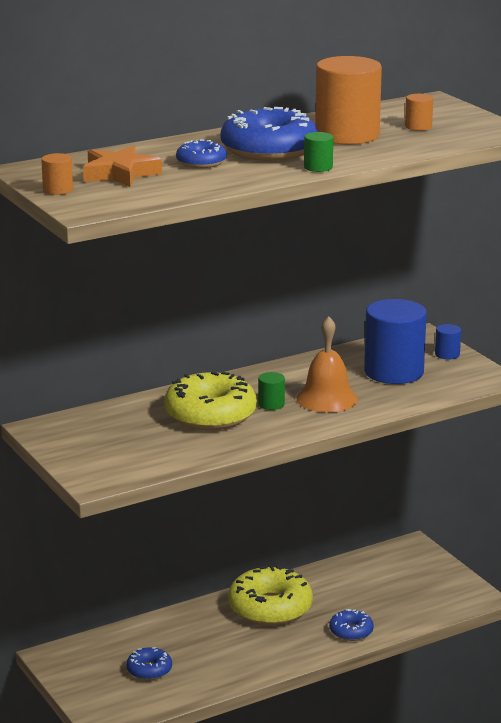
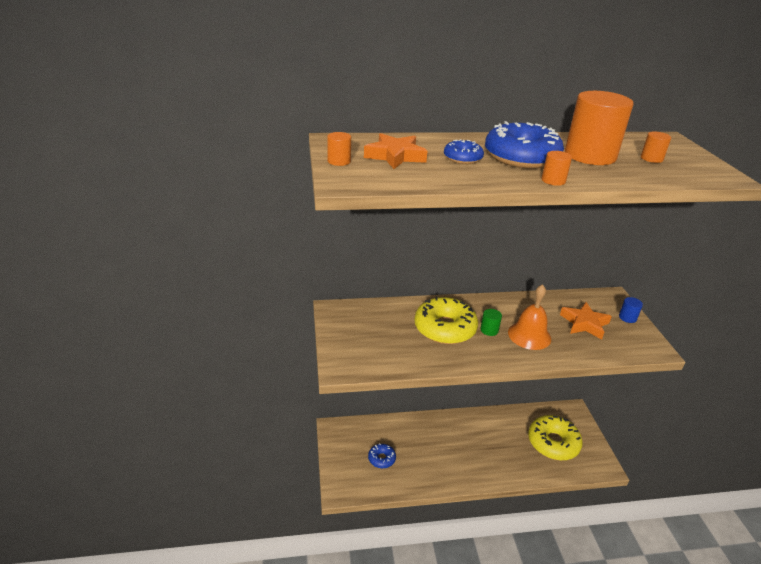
camera: 20 degrees right, 10 degrees up
yellow donut [228,565,313,626] -> yellow donut moved to [528,415,583,461]
green cylinder [304,132,333,172] -> orange cylinder [542,151,572,186]
blue donut [329,609,374,641] -> none
blue cylinder [364,299,427,384] -> orange star [560,302,612,339]

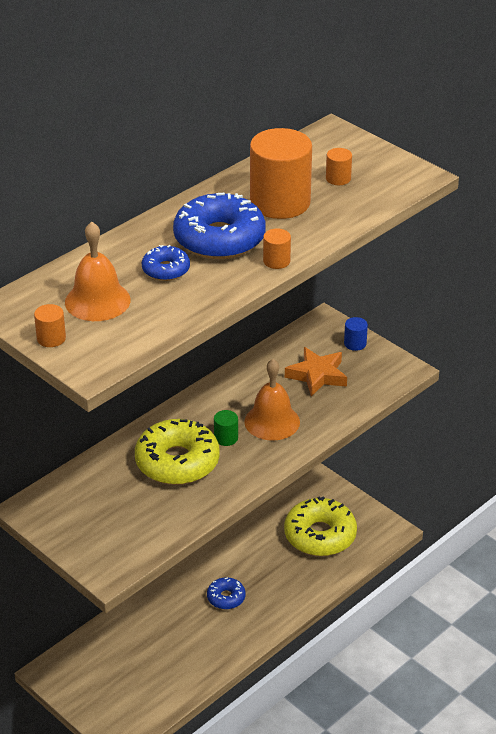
camera: 35 degrees left, 5 degrees up
orange star [364,133,427,169] -> orange bell [65,221,131,321]
blue donut [368,444,396,468] -> blue donut moved to [207,577,245,609]

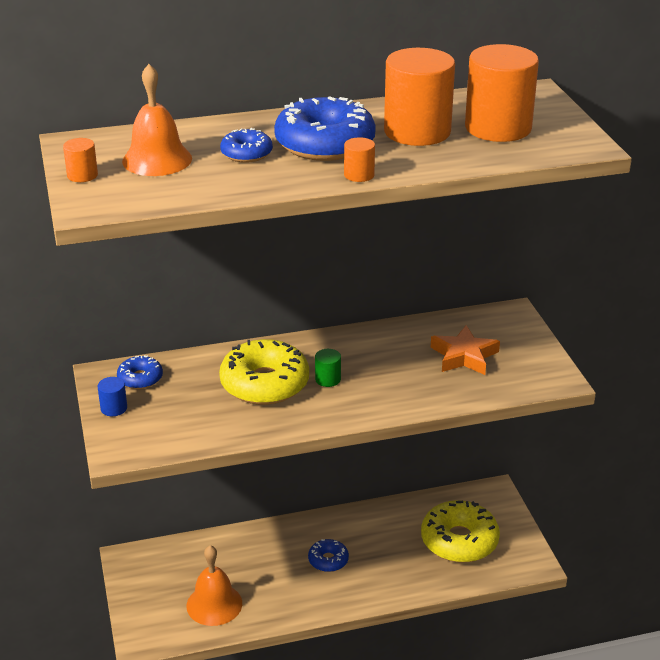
camera: 30 degrees right, 5 degrees down
orange bell [244,359,300,441] -> orange bell moved to [187,545,242,626]
orange cylinder [326,148,352,185] -> orange cylinder [465,44,539,142], size x2.34
blue cylinder [344,317,368,351] -> blue cylinder moved to [98,377,127,416]
none -> blue donut [117,355,163,389]

